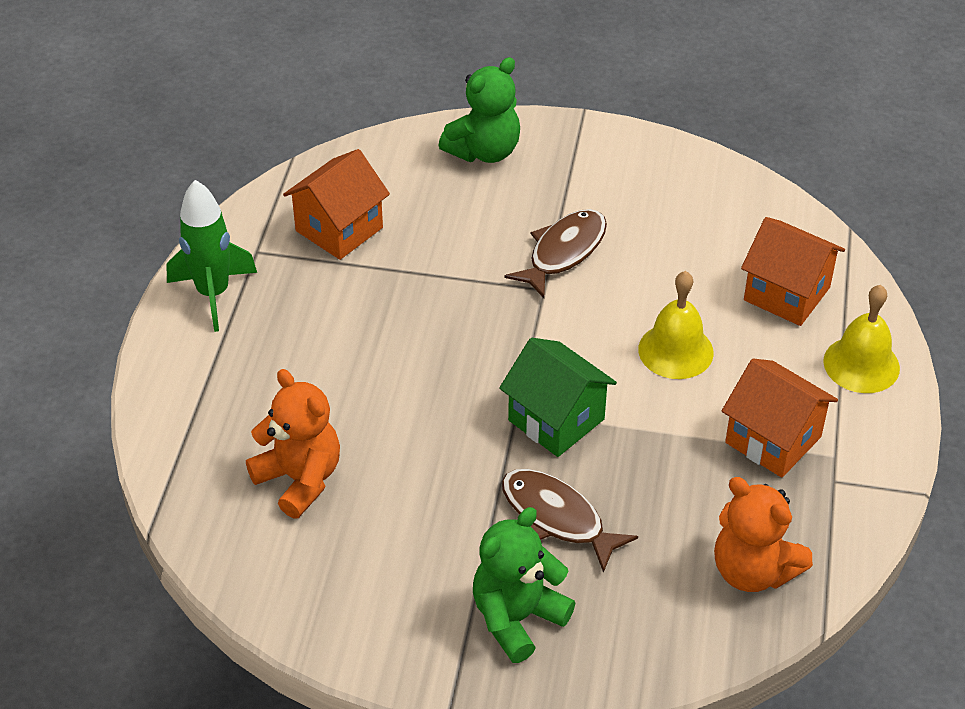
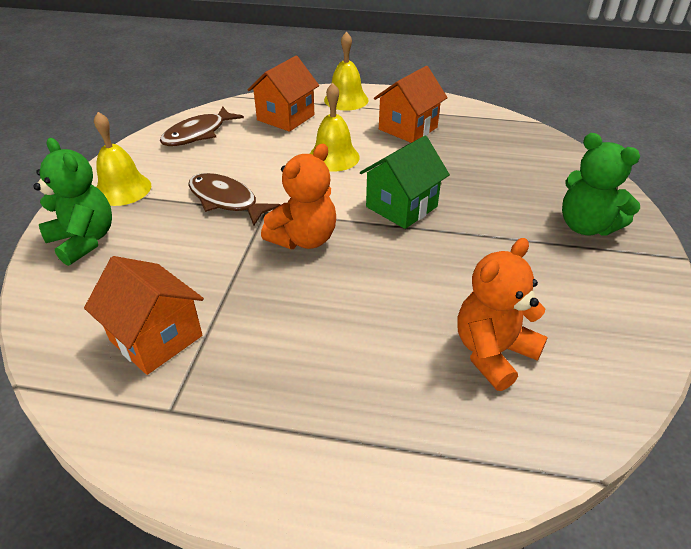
camera: 90 degrees left, 5 degrees down
green rocket [167,180,257,332] -> none
brown fish [502,469,638,573] -> brown fish moved to [160,107,244,146]
orange teddy bear [714,477,813,592] -> orange teddy bear moved to [261,144,336,249]
none -> yellow bell [94,112,151,206]

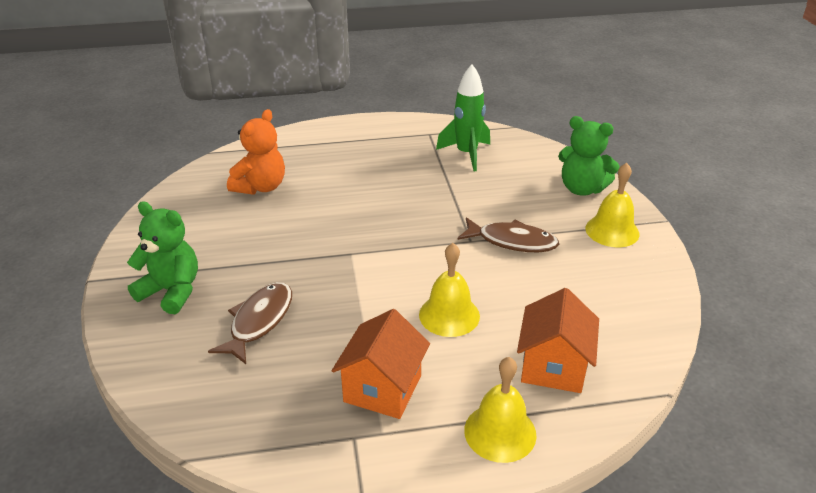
camera: 160 degrees right, 5 degrees down
orange house [84,256,204,375] -> green rocket [436,64,490,171]
brown fish [160,107,244,146] -> brown fish moved to [208,282,292,364]
orange teddy bear [261,144,336,249] -> none
green house [360,136,450,229] -> none

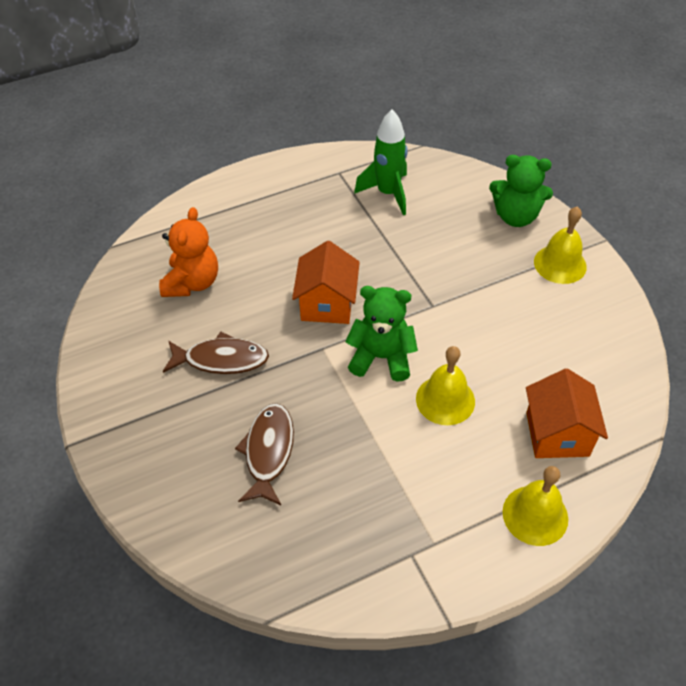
camera: 15 degrees left, 15 degrees up
green teddy bear [127,202,198,314] -> green teddy bear moved to [345,286,418,382]
orange house [332,309,430,419] -> orange house moved to [292,241,360,324]
brown fish [457,217,559,252] -> brown fish moved to [163,332,269,374]

